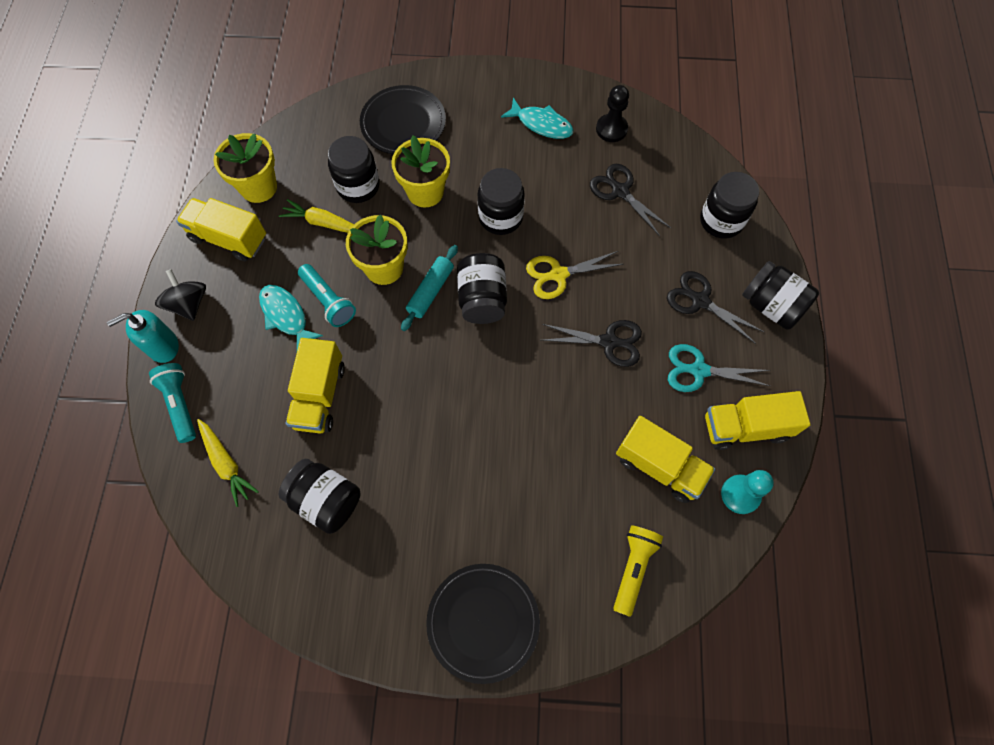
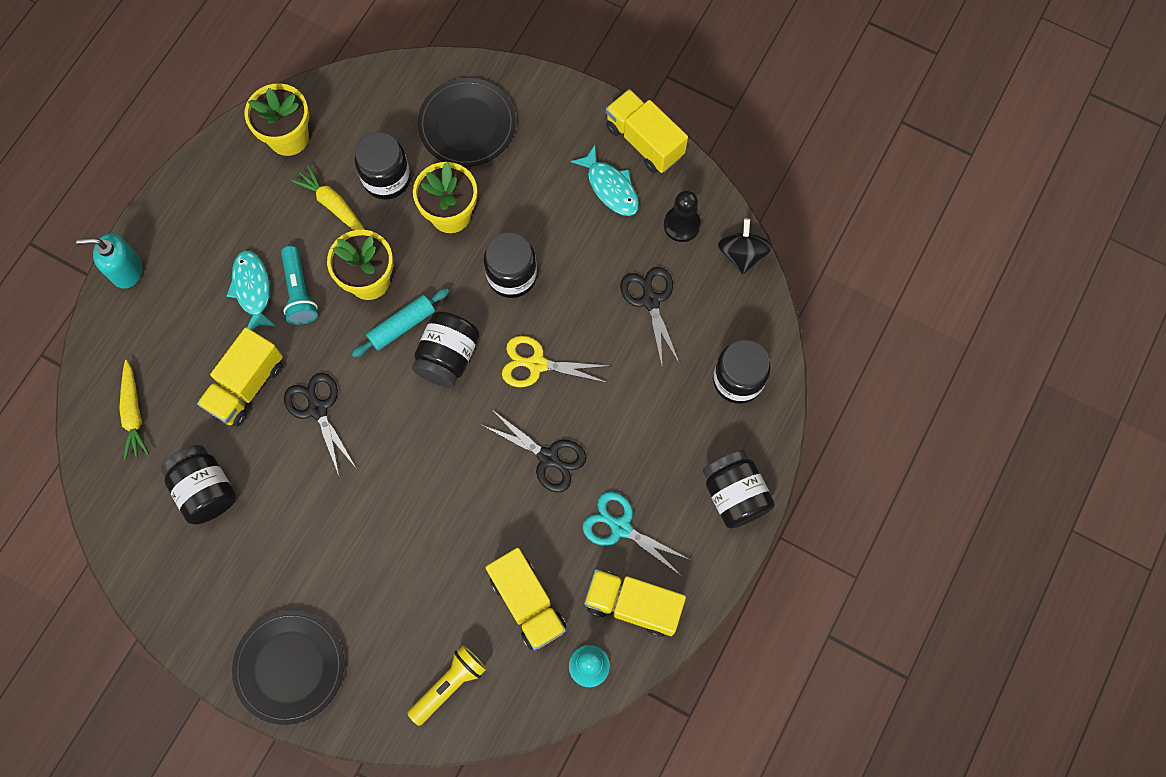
camera: 25 degrees right, 5 degrees up
turquoise flashlight [149,363,196,443] -> none
black spinning top [155,269,206,321] -> black spinning top moved to [718,218,772,274]
yellow truck [176,198,266,261] -> yellow truck moved to [606,89,688,173]
black scissors [667,271,764,344] -> black scissors moved to [284,373,357,475]

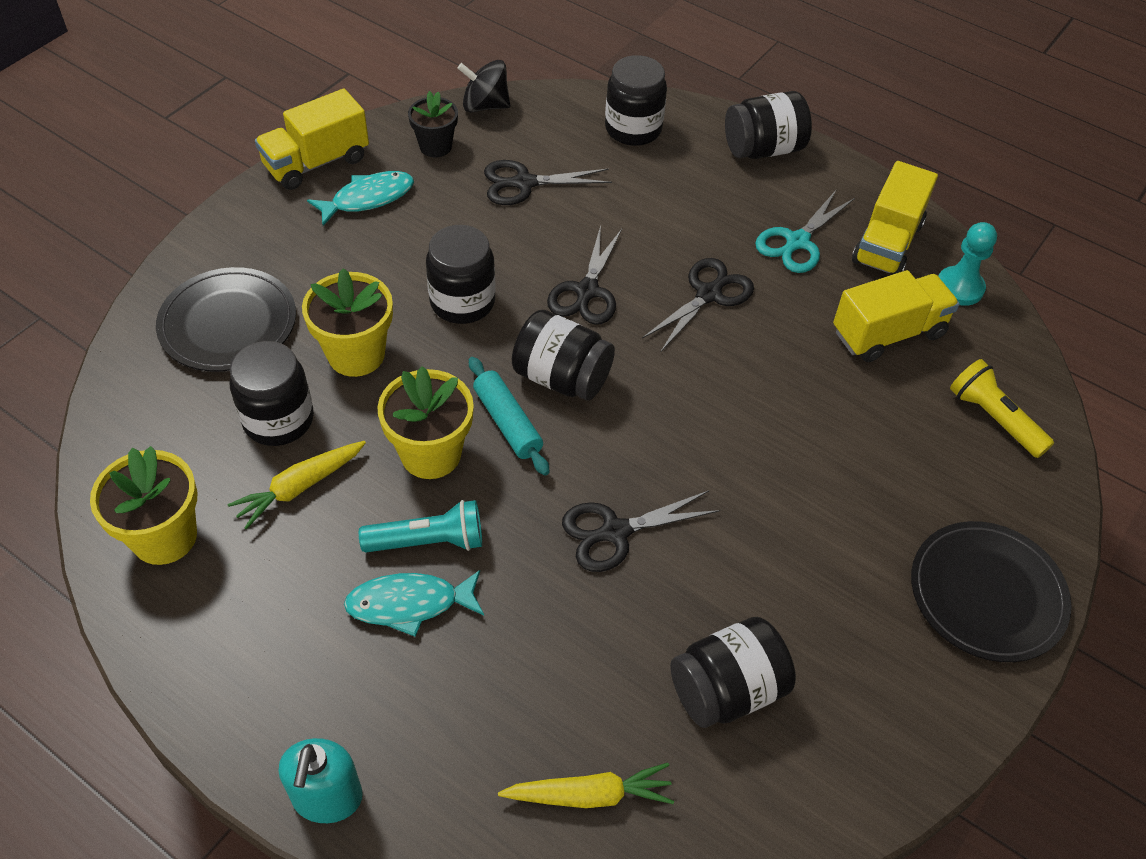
camera: 85 degrees left, 20 degrees down
yellow truck [197,327,283,426] -> none
yellow scissors [502,336,608,387] -> black scissors [547,225,622,325]
black pawn [664,190,701,242] -> black flower pot [408,91,458,157]

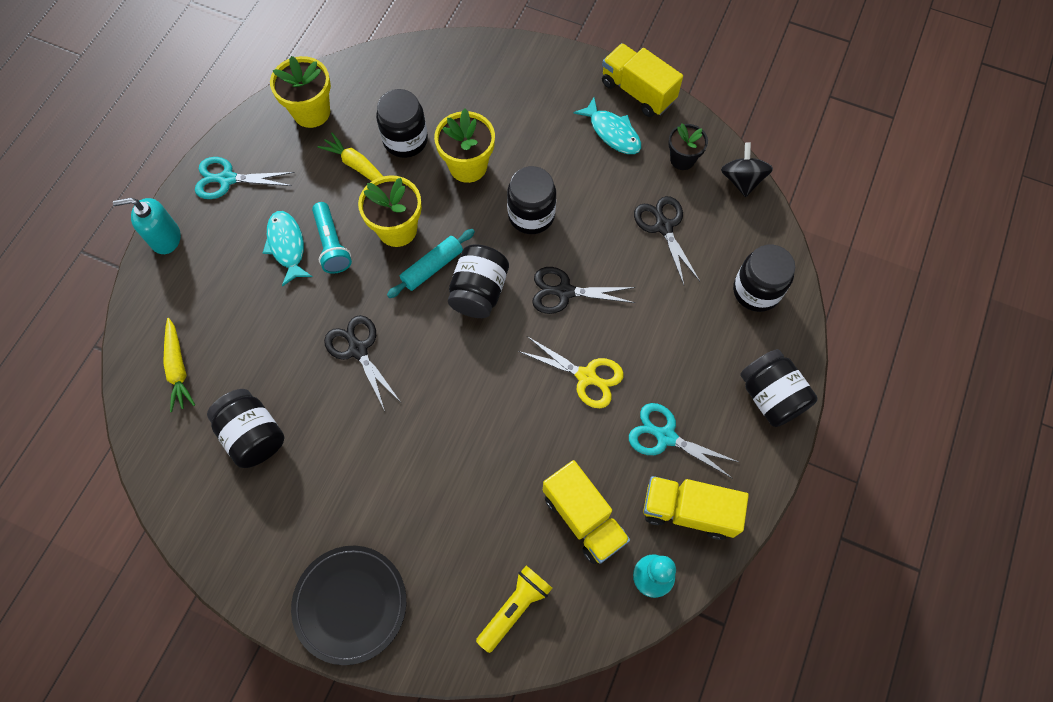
camera: 80 degrees right, 15 degrees up
black plate [156,267,296,372] -> none
black scissors [642,258,754,351] -> yellow scissors [518,336,624,408]
none -> turquoise scissors [195,157,295,199]

